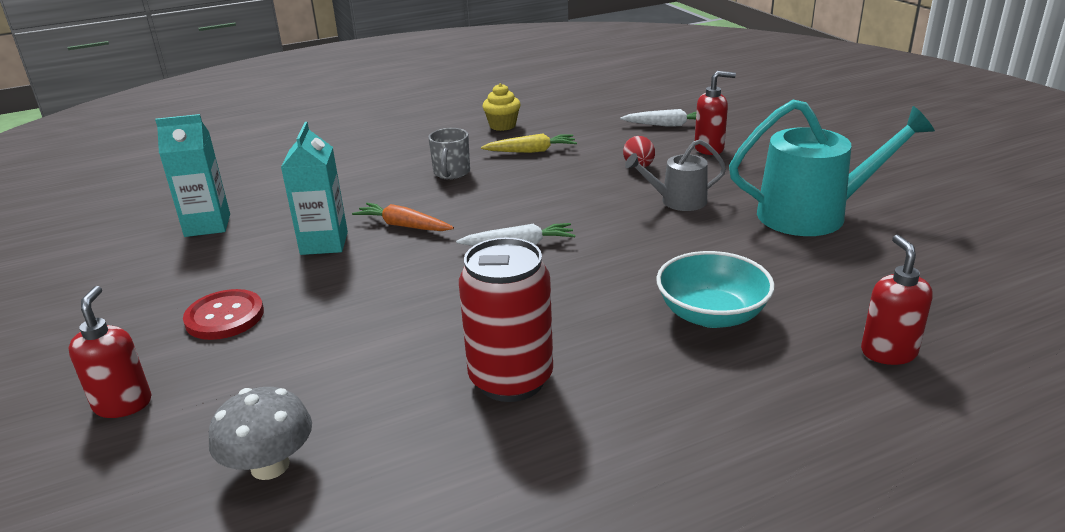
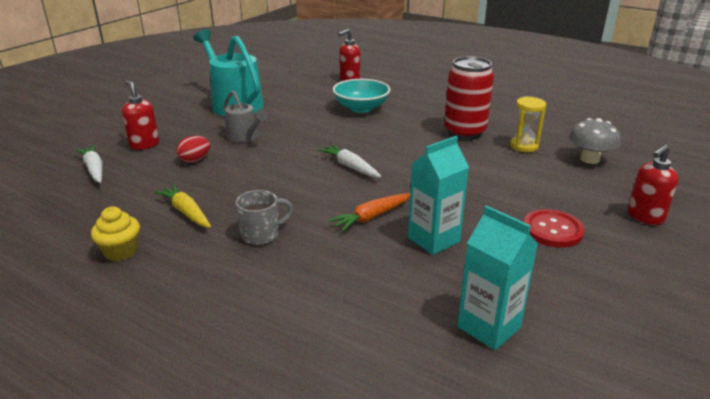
camera: 125 degrees left, 0 degrees up
orange carrot [352,203,454,231] -> orange carrot turned 60 degrees clockwise [329,193,410,232]
none -> yellow hourglass [510,96,546,152]

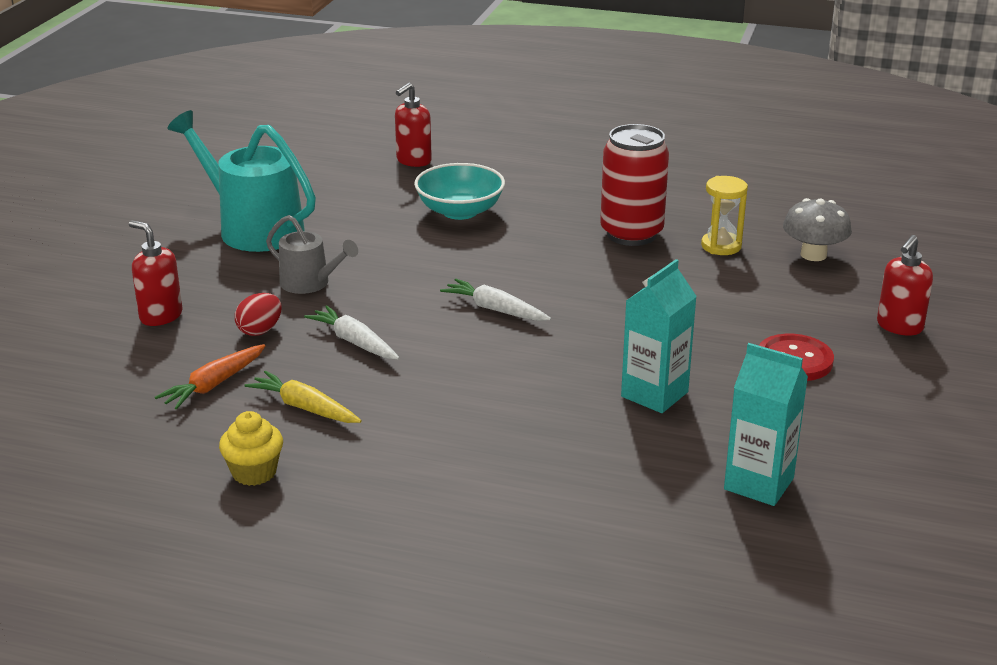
camera: 15 degrees left, 0 degrees up
white carrot [76,145,102,183] -> white carrot moved to [304,305,399,359]
grey mug [235,190,294,245] -> none
orange carrot [329,193,410,232] -> orange carrot moved to [155,344,265,409]

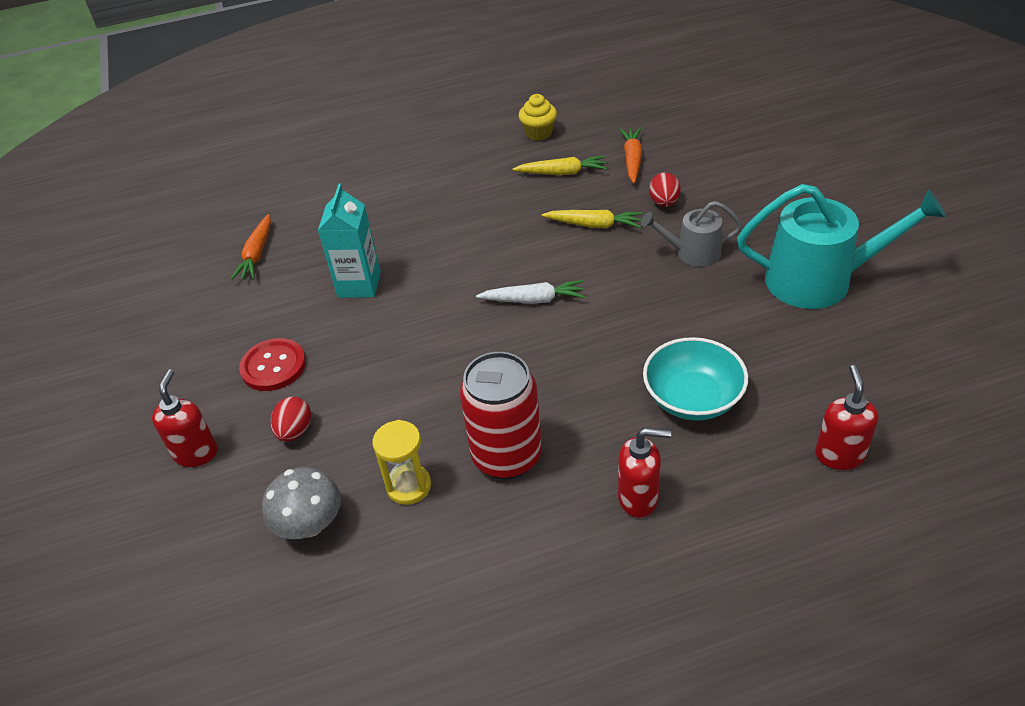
camera: 150 degrees right, 15 degrees up
red soap dispenser [129,220,183,326] -> red soap dispenser moved to [618,428,671,518]
white carrot [304,305,399,359] -> yellow carrot [542,210,643,228]
turquoise carton [724,343,808,506] -> orange carrot [231,214,271,280]
none -> red egg [271,397,311,442]

